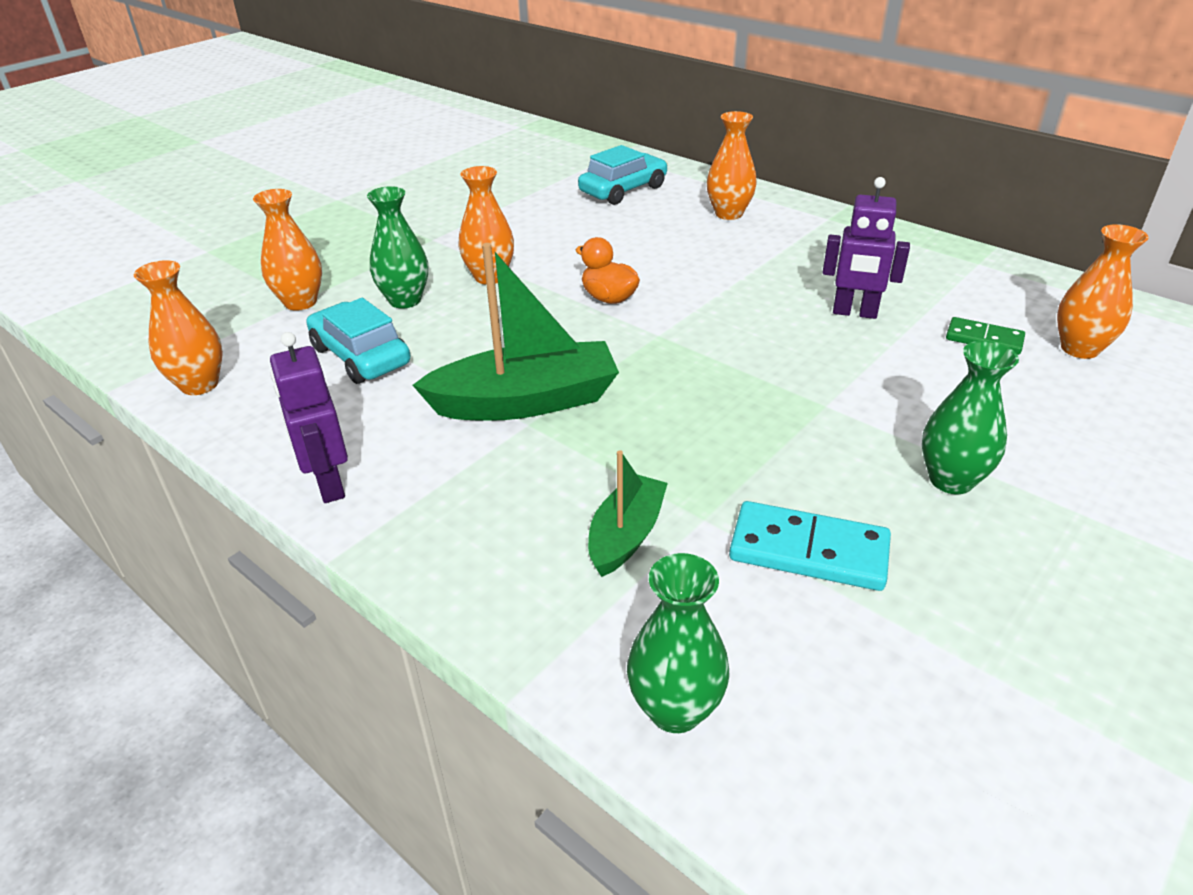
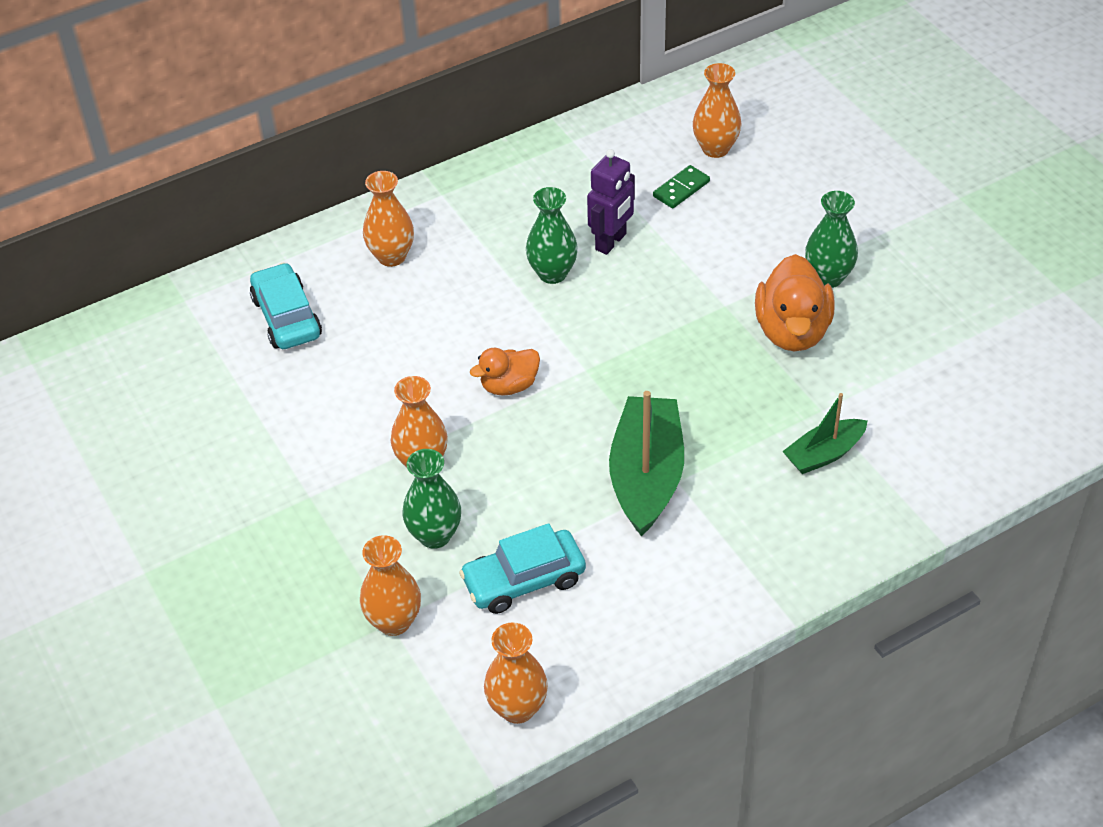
camera: 70 degrees left, 10 degrees up
purple robot [270,332,348,503] -> none
green boat [588,450,668,577] -> green boat turned 75 degrees counterclockwise [782,393,868,474]
green vase [627,553,730,733] -> green vase moved to [526,187,578,284]
turquoise domino [729,501,891,591] -> none
none -> orange duck [755,254,835,351]

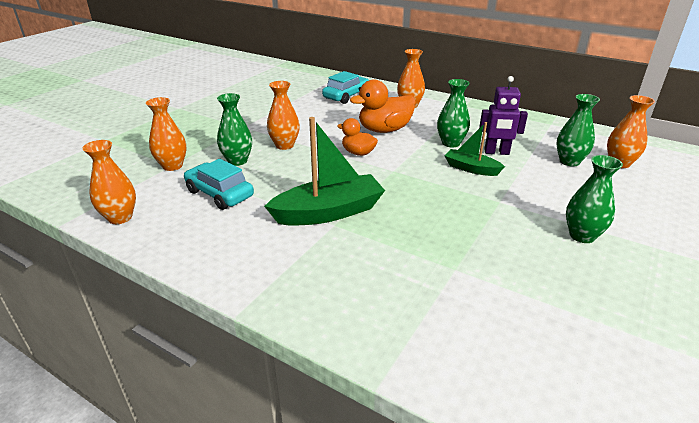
camera: 60 degrees right, 15 degrees down
green domino [653,165,710,209] -> green vase [556,94,600,167]
orange duck [755,254,835,351] -> orange duck moved to [350,79,416,133]
green boat [782,393,868,474] -> green boat moved to [445,122,505,176]

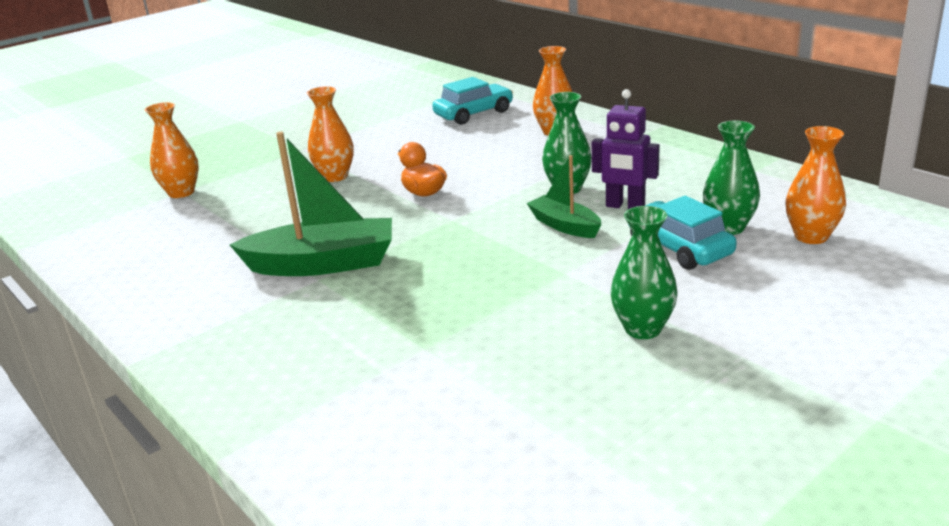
camera: 20 degrees right, 5 degrees down
orange vase [82,140,136,224] -> none
turquoise car [184,159,254,210] -> turquoise car moved to [628,196,737,270]
green vase [217,93,252,166] -> none
orange duck [350,79,416,133] -> none

